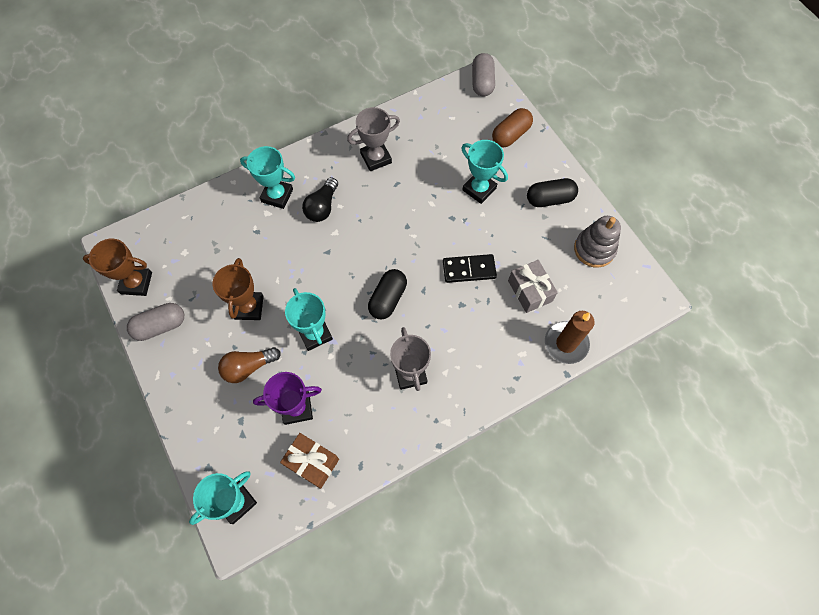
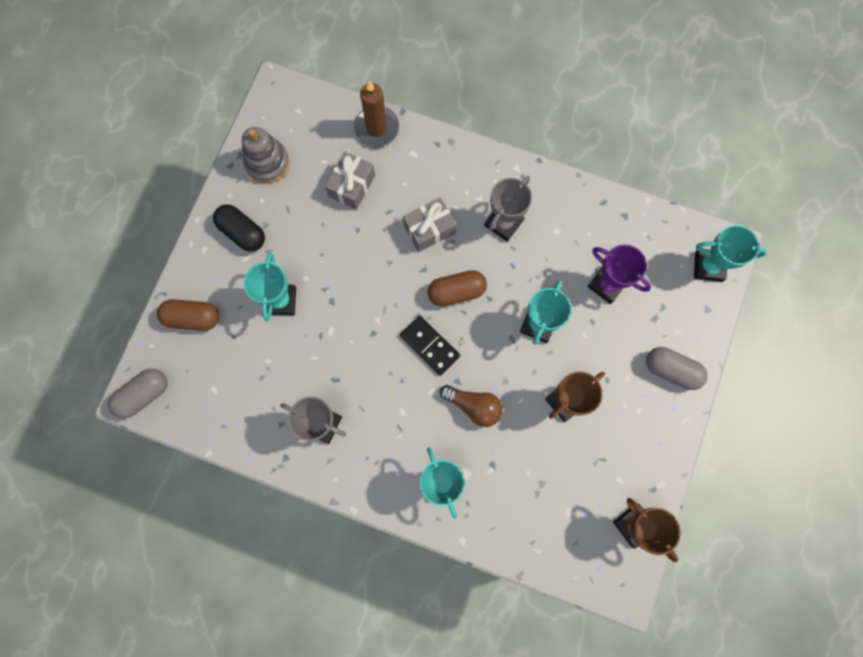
camera: 130 degrees left, 10 degrees up
grey capsule [127,303,184,341] -> grey capsule moved to [646,347,708,390]
brown light bulb [218,347,281,383] -> brown light bulb moved to [440,385,503,427]
brown gift [280,433,339,489] -> none
black light bulb [302,177,338,222] -> none
black capsule [368,269,407,319] -> brown capsule [427,270,487,307]
black domino [443,254,497,283] -> black domino moved to [400,316,460,375]
none -> grey gift [403,197,456,252]

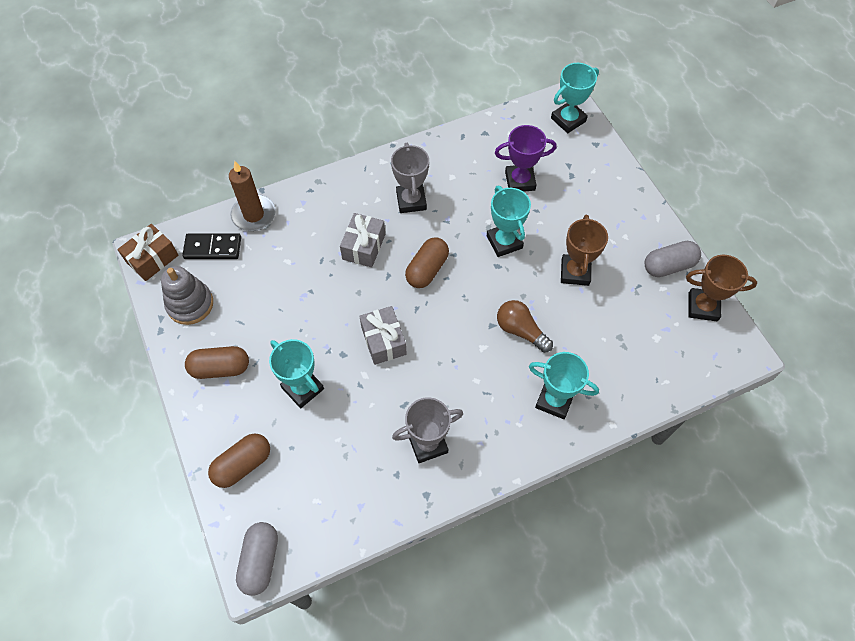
camera: 45 degrees left, 15 degrees down
black capsule [213,204,265,252] -> brown capsule [185,346,249,379]
grey gift [325,152,375,210] -> grey gift moved to [359,306,407,365]
black domino [400,316,460,375] -> black domino moved to [182,233,241,259]
brown light bulb [440,385,503,427] -> brown light bulb turned 120 degrees counterclockwise [497,300,553,353]
grey capsule [646,347,708,390] -> grey capsule moved to [644,241,701,277]
none -> brown gift [117,224,179,281]

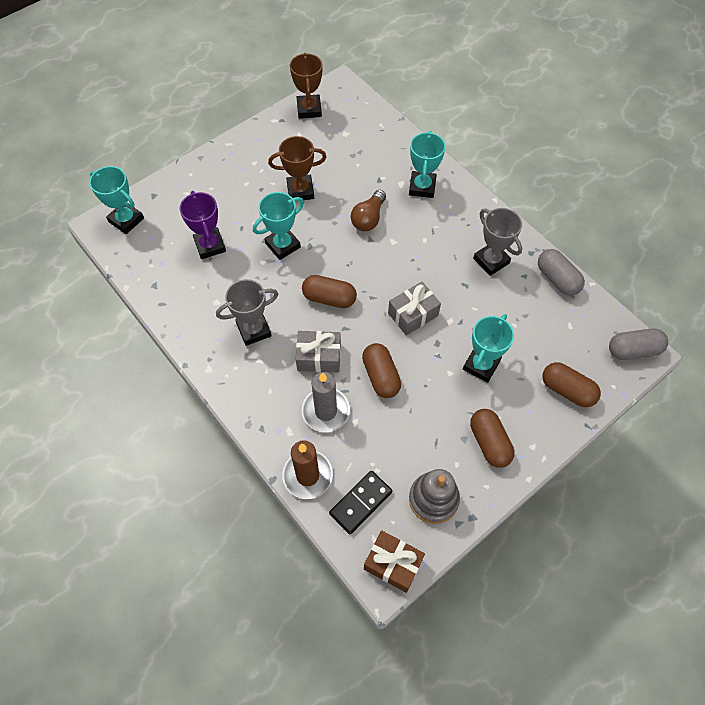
camera: 105 degrees left, 0 degrees up
black domino [182,233,241,259] -> black domino turned 60 degrees clockwise [329,471,393,534]
grey capsule [644,241,701,277] -> grey capsule moved to [538,249,585,295]
none -> grey candle [302,372,350,432]
none -> brown capsule [362,343,401,398]

